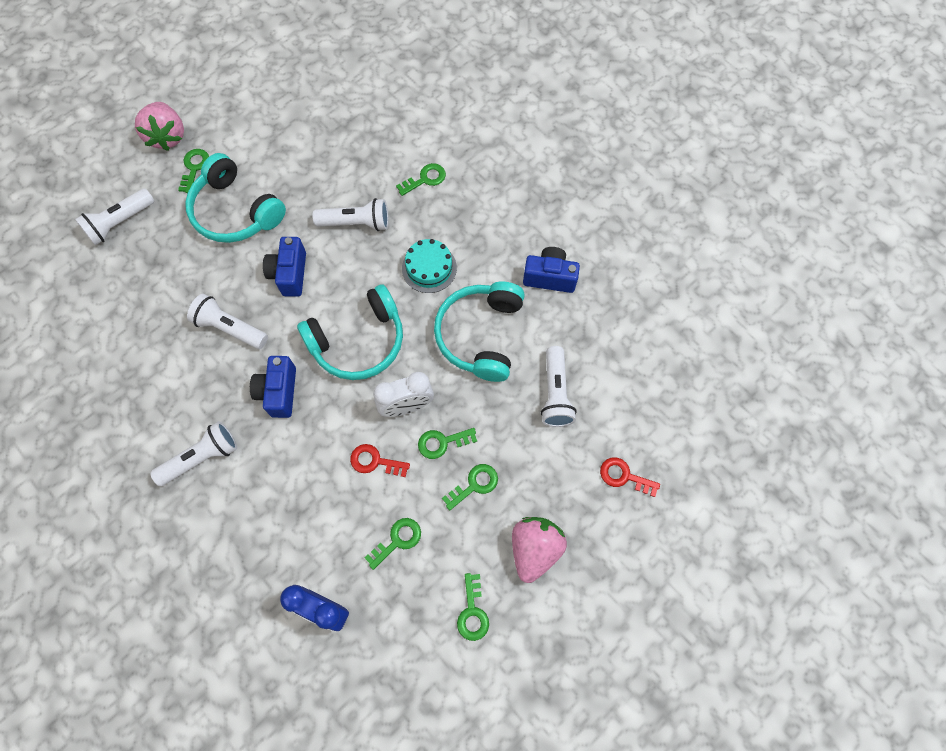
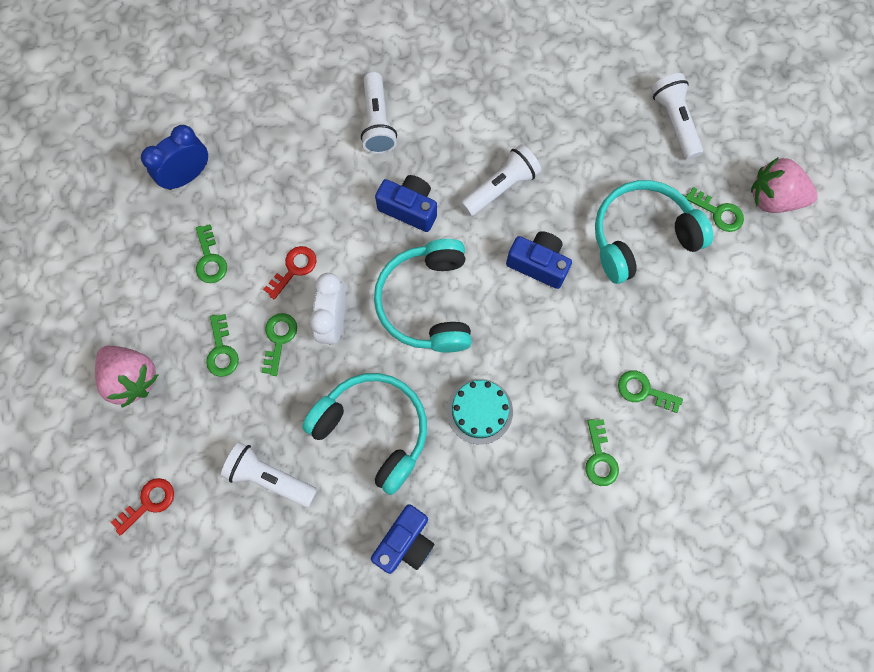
camera: 115 degrees right, 5 degrees up
white flashlight [312,198,389,231] -> none
green key [457,573,489,641] -> green key moved to [618,370,683,413]

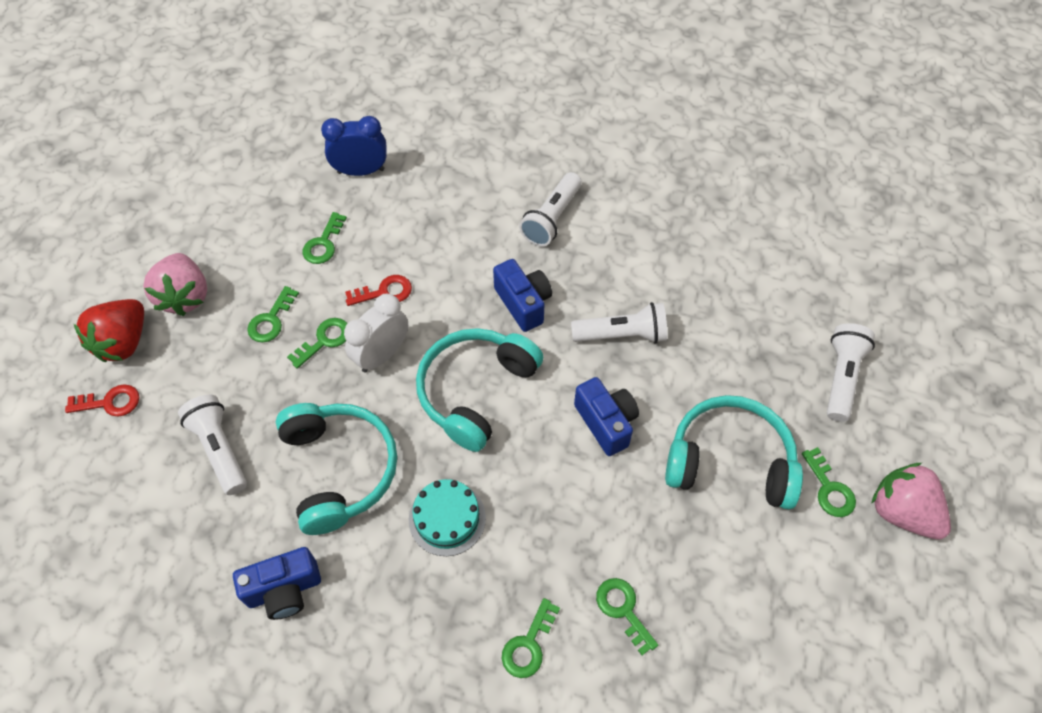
camera: 35 degrees right, 15 degrees down
none -> red strawberry [74,299,144,362]

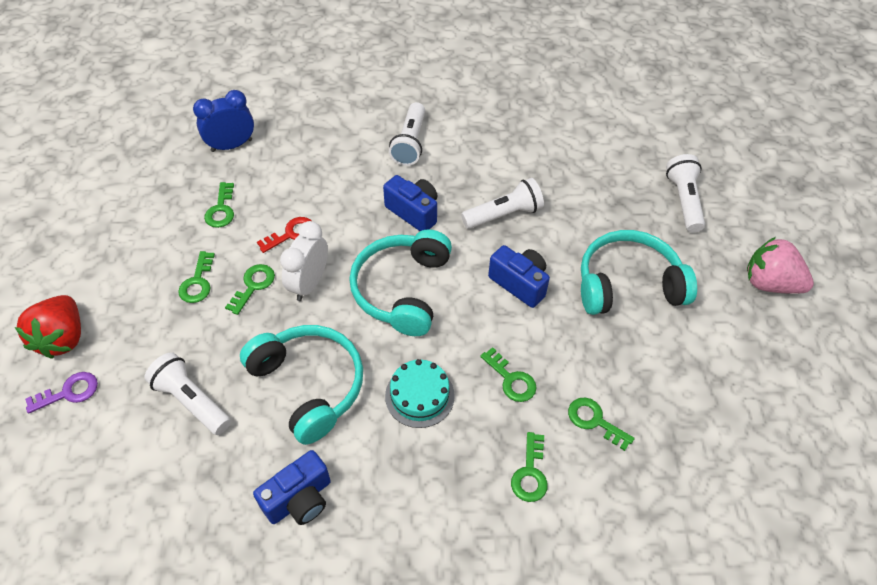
camera: 20 degrees left, 5 degrees down
red key [65,384,139,416] -> purple key [25,372,98,414]
pink strawberry [143,253,207,316] -> none
green key [802,447,856,517] -> green key moved to [480,347,537,402]

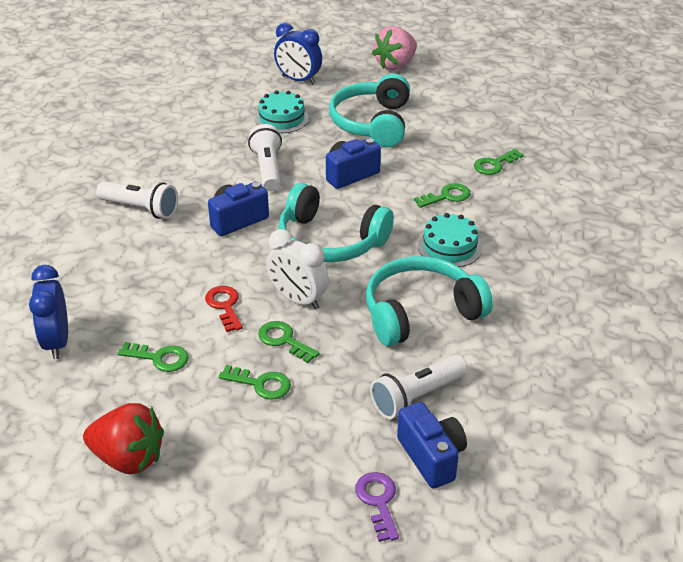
camera: 75 degrees left, 15 degrees down
red strawberry [15,295,81,359] -> red strawberry moved to [83,403,164,474]
blue camera [253,450,331,525] -> blue camera moved to [397,402,467,489]
green key [511,432,548,502] -> none
white flashlight [666,154,705,232] -> blue clock [274,23,322,84]
none -> turquoise cake [255,90,309,133]

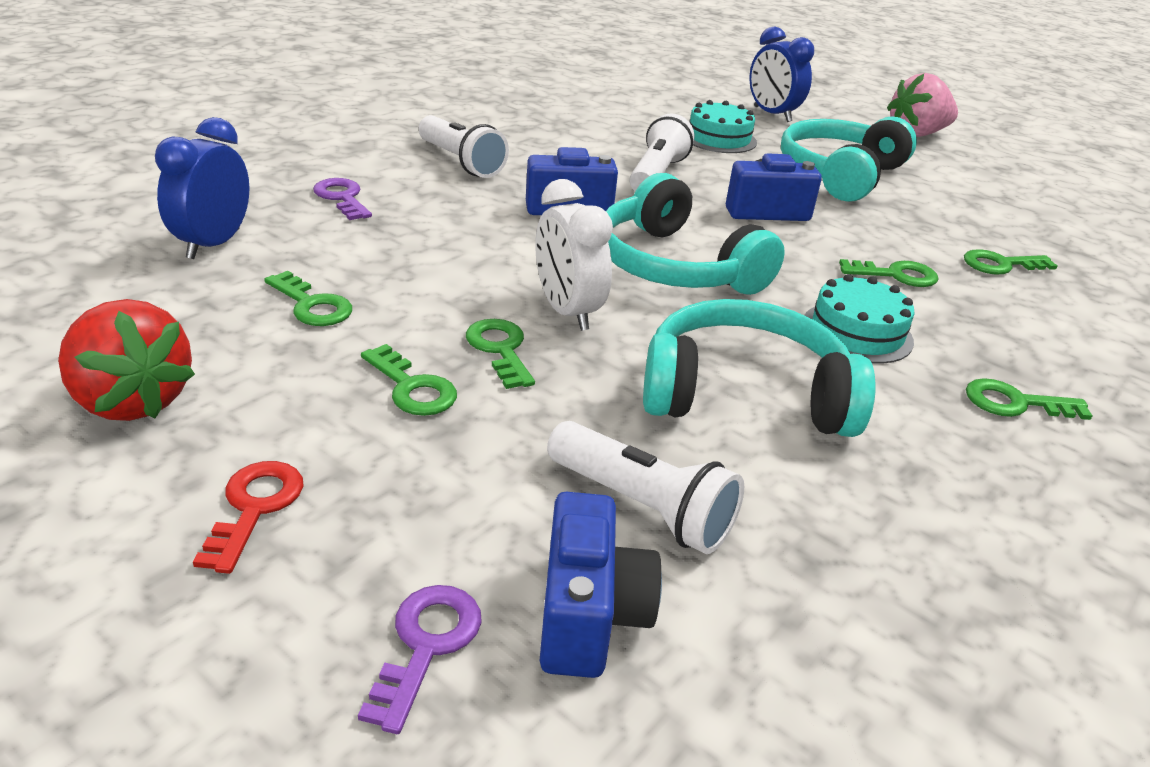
camera: 25 degrees right, 5 degrees down
red key [205,286,243,332] -> red key moved to [193,461,304,574]
white flashlight [370,355,468,419] -> white flashlight turned 135 degrees counterclockwise [547,421,744,554]
none -> purple key [313,178,372,220]
none -> green key [966,378,1093,420]

